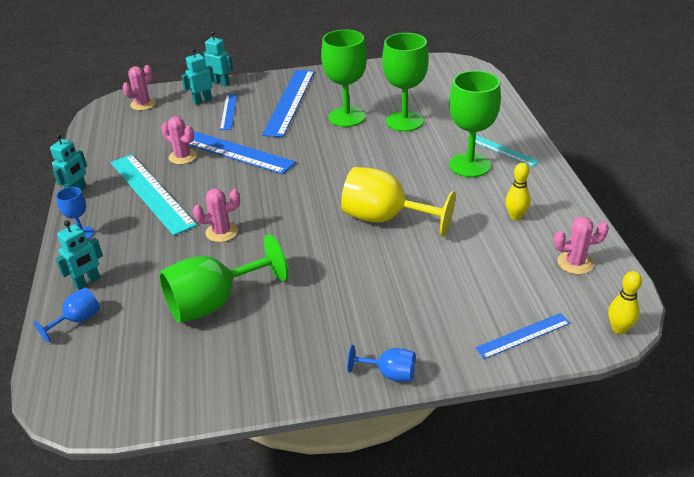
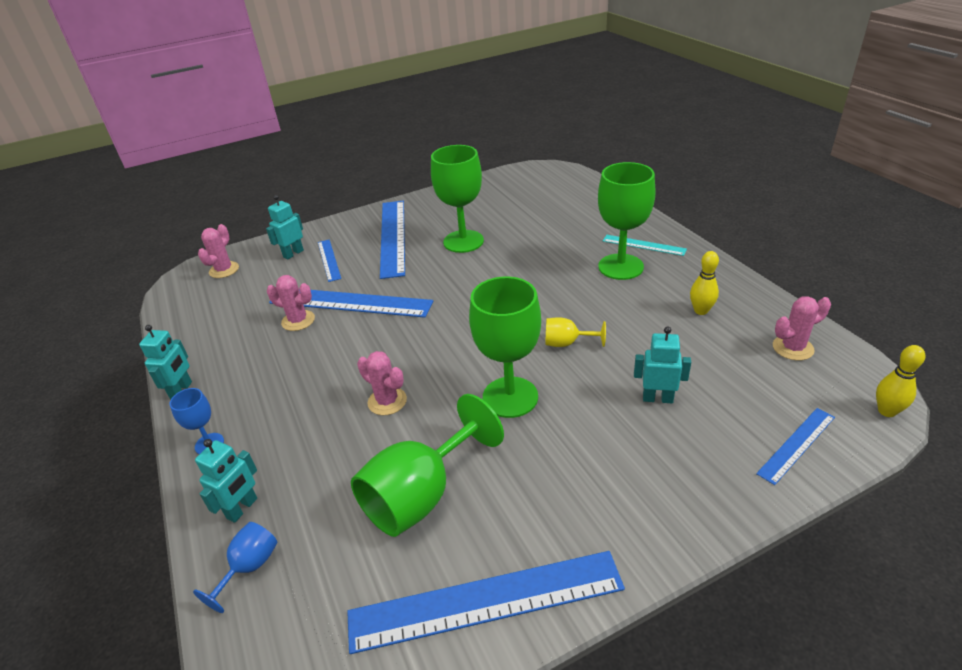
camera: 15 degrees left, 0 degrees up
turquoise ruler [111,154,197,236] -> none
pink cactus [193,189,240,242] -> pink cactus turned 75 degrees clockwise [357,351,407,415]
turquoise robot [203,31,233,86] -> turquoise robot moved to [634,326,691,403]
yellow goblet [341,167,456,237] -> yellow goblet [545,317,606,347], size x0.49
blue goblet [347,345,415,382] -> none
green goblet [382,33,429,132] -> green goblet moved to [469,276,541,418]
none -> blue ruler [347,551,625,654]

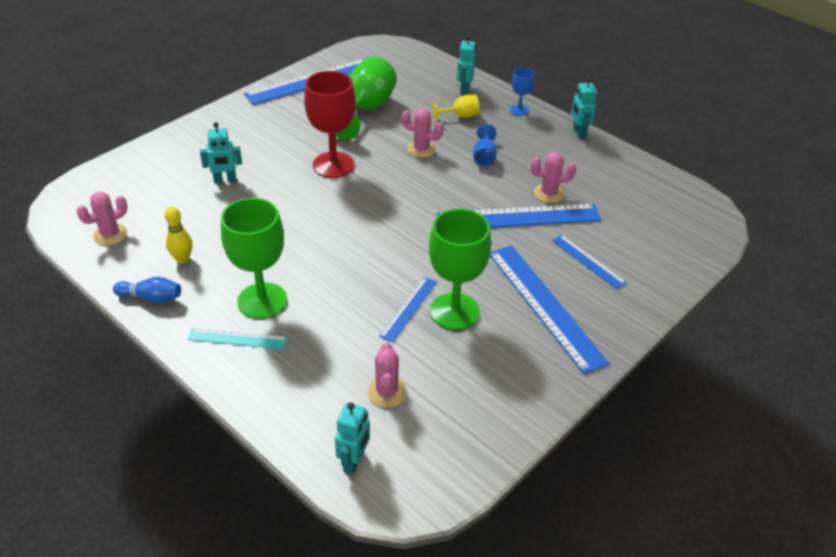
camera: 155 degrees right, 5 degrees up
blue goblet [193,522,277,613] -> blue goblet moved to [473,124,497,166]
pink cactus [198,224,239,278] -> pink cactus moved to [367,343,407,408]
turquoise robot [266,195,304,260] -> turquoise robot moved to [335,402,370,474]
green goblet [469,276,541,418] -> red goblet [304,71,356,178]
yellow goblet [545,317,606,347] -> yellow goblet moved to [432,95,480,121]
blue ruler [756,408,835,485] -> blue ruler moved to [379,277,437,342]
yellow bowling pin [876,345,925,417] -> none
none -> blue bowling pin [113,277,181,303]

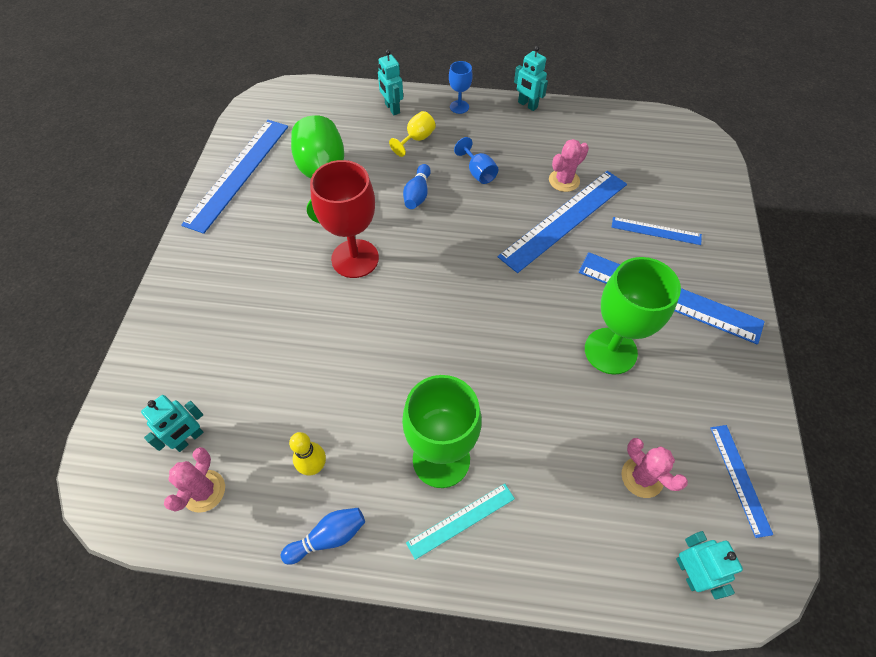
camera: 35 degrees left, 15 degrees up
turquoise robot [200,122,242,184] -> turquoise robot moved to [141,395,204,452]
blue ruler [379,277,437,342] -> blue ruler moved to [710,425,773,538]
pink cactus [402,108,444,158] -> blue bowling pin [403,164,431,209]

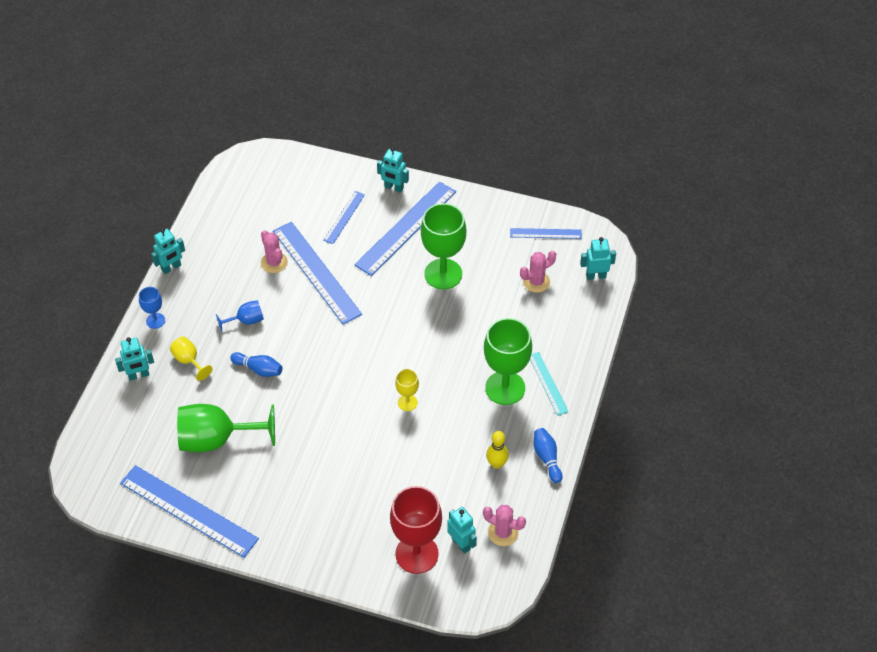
camera: 80 degrees left, 5 degrees down
red goblet [310,160,379,278] -> red goblet moved to [390,486,442,574]
none -> turquoise robot [377,147,409,193]
none -> yellow goblet [395,369,419,411]

